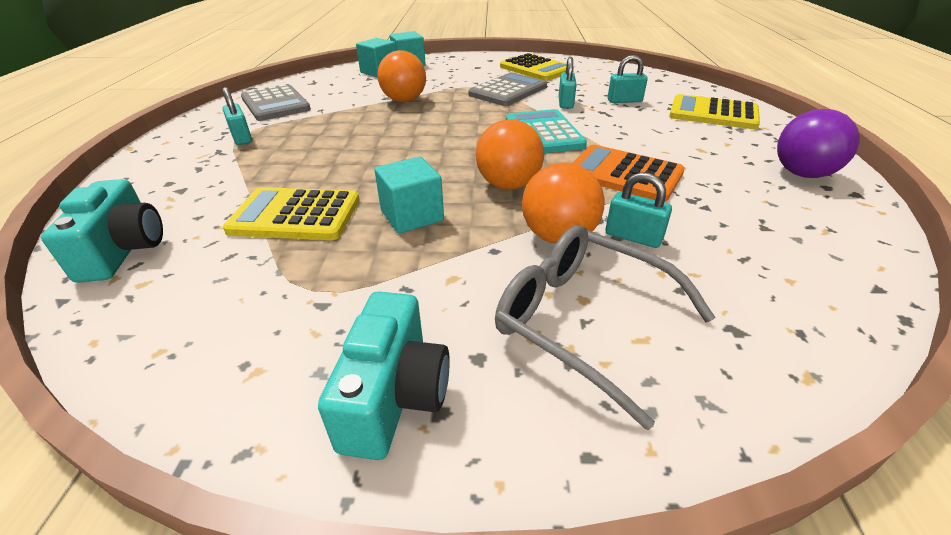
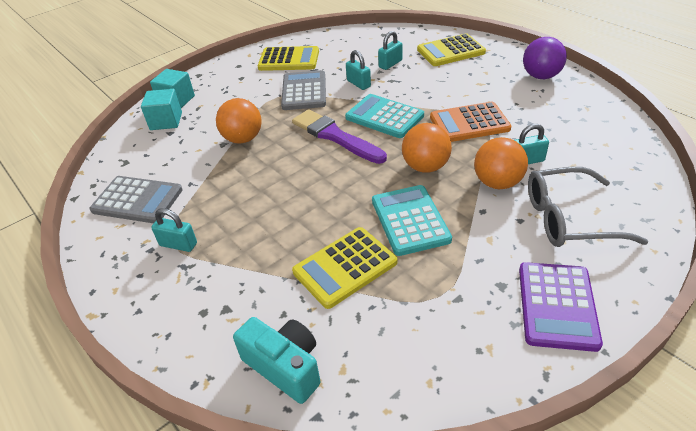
camera: 40 degrees left, 5 degrees up
turquoise camera [318,291,450,460] -> purple calculator [519,262,603,352]
turquoise cube [374,157,444,234] -> turquoise calculator [372,185,452,256]
none -> purple brush [292,109,387,164]

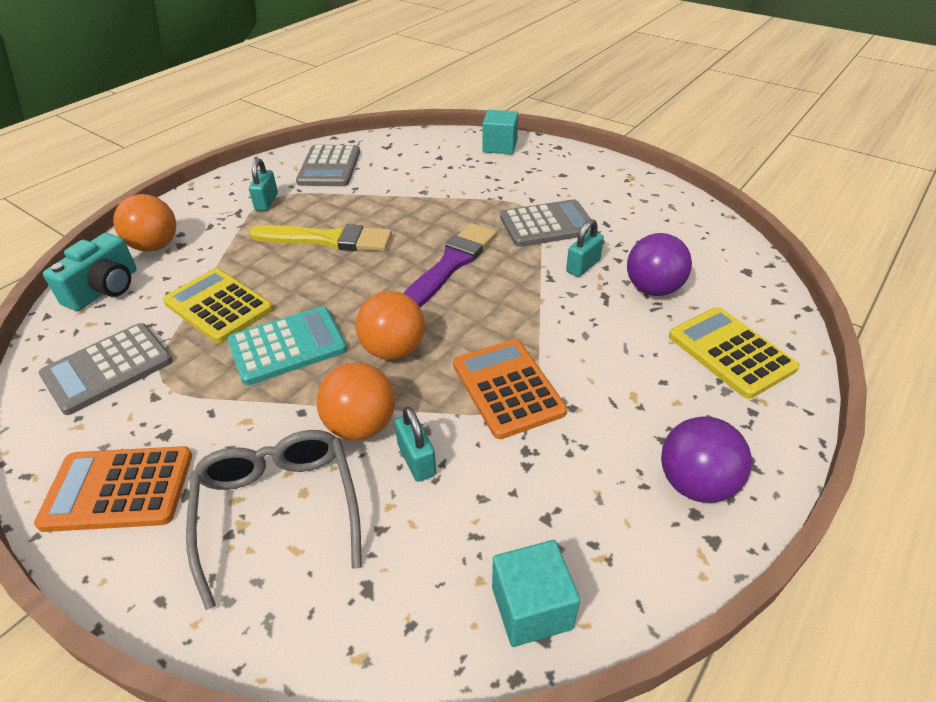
camera: 75 degrees right, 0 degrees up
turquoise cube [141,89,182,130] -> turquoise cube moved to [492,540,580,647]
orange ball [216,98,262,144] -> orange ball moved to [113,194,176,252]
yellow calculator [258,46,319,71] -> none
turquoise calculator [345,94,424,138] -> none
turquoise padlock [378,31,402,70] -> purple ball [627,233,692,296]
purple calculator [519,262,603,352] -> orange calculator [34,446,192,532]
none -> grey calculator [39,323,173,415]
none -> yellow brush [249,224,392,251]

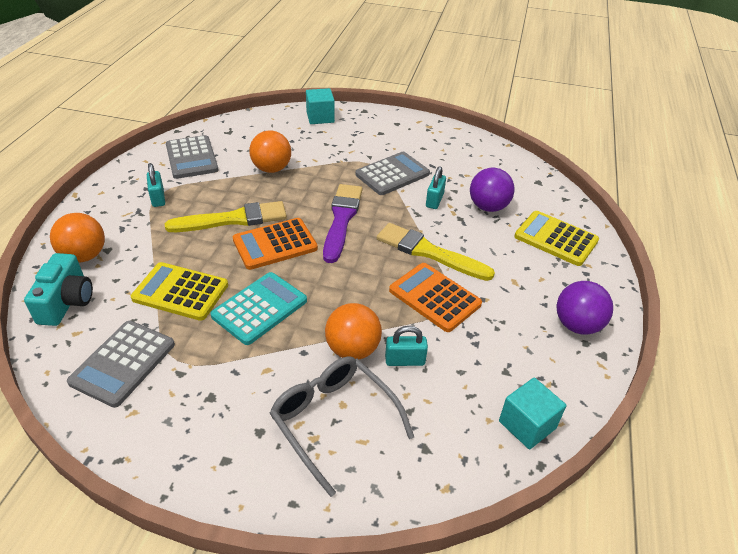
camera: 25 degrees left, 0 degrees up
orange calculator [34,446,192,532] -> orange calculator moved to [233,218,318,270]
orange ball [356,291,425,360] -> orange ball moved to [249,130,291,173]
turquoise padlock [395,407,436,482] -> turquoise padlock turned 45 degrees counterclockwise [385,326,428,366]
none -> yellow brush [377,223,495,281]

